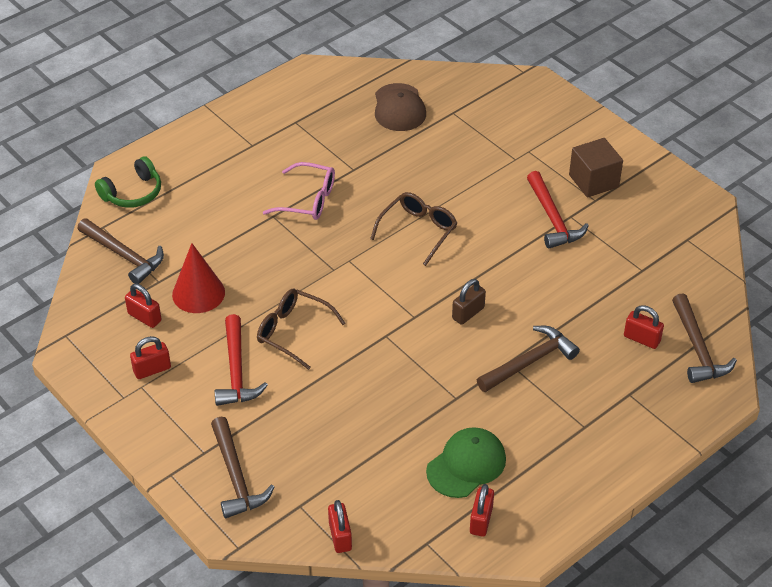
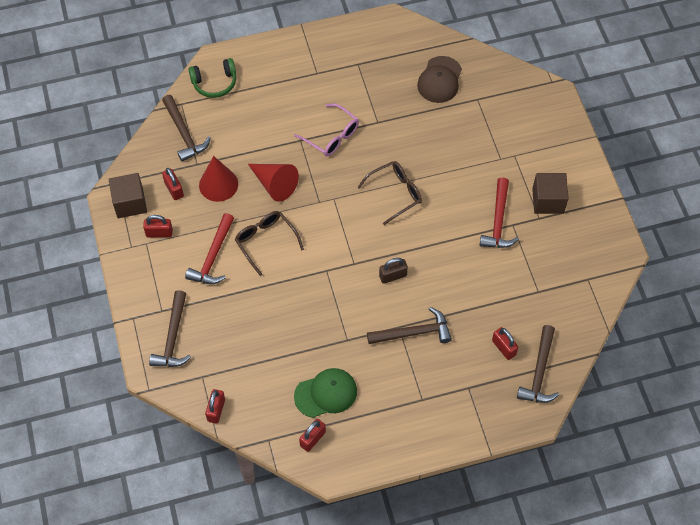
camera: 25 degrees right, 15 degrees up
none -> brown cube [109,173,147,218]
none -> red cone [248,164,299,202]

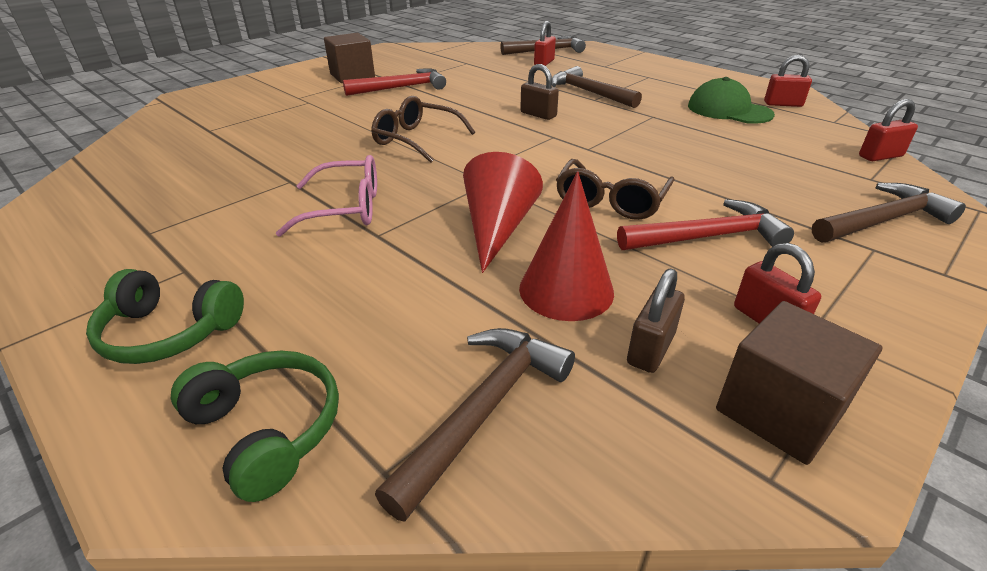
camera: 120 degrees left, 25 degrees down
red padlock [162,168,184,200] -> brown padlock [627,269,685,373]
pink glasses [294,104,359,156] -> pink glasses turned 75 degrees clockwise [276,155,377,237]
brown cap [417,56,462,103] -> none
none -> green headphones [86,269,244,364]

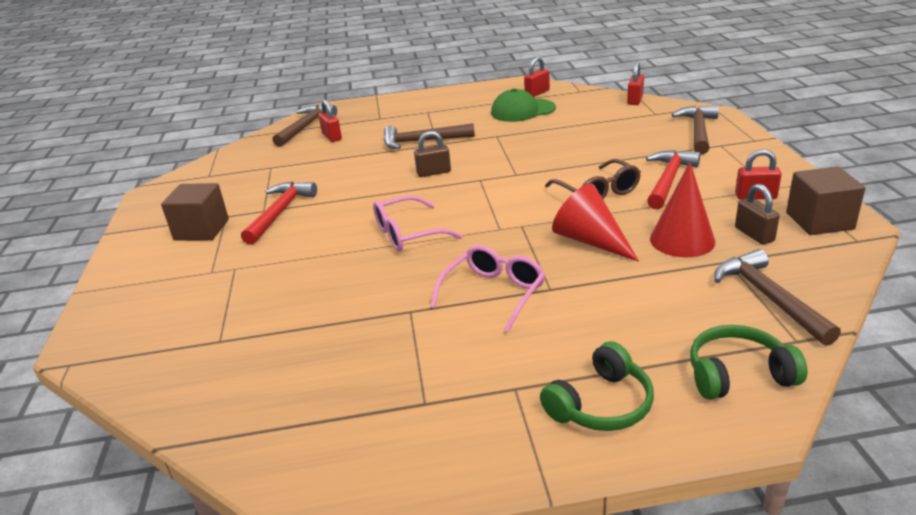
camera: 50 degrees left, 5 degrees down
brown glasses [371,96,475,163] -> pink glasses [373,195,463,252]

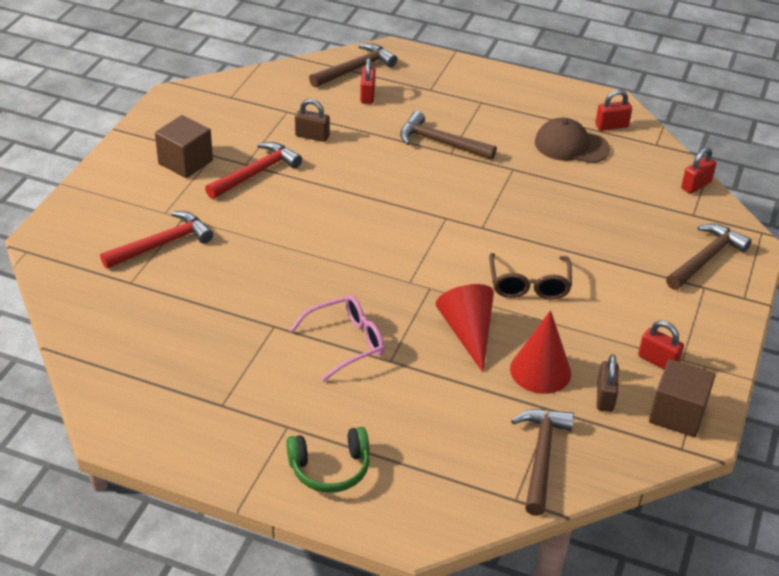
camera: 25 degrees right, 10 degrees up
pink glasses [373,195,463,252] -> none
brown padlock [414,131,451,177] -> brown padlock moved to [295,99,330,142]
green cap [491,88,556,122] -> brown cap [535,118,610,163]
red hammer [646,150,700,209] -> red hammer moved to [100,211,213,269]
green headphones [690,325,808,400] -> none

